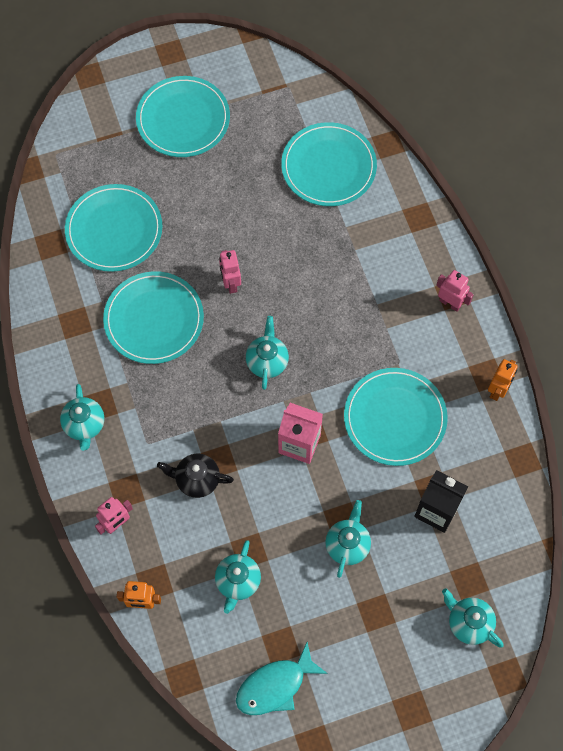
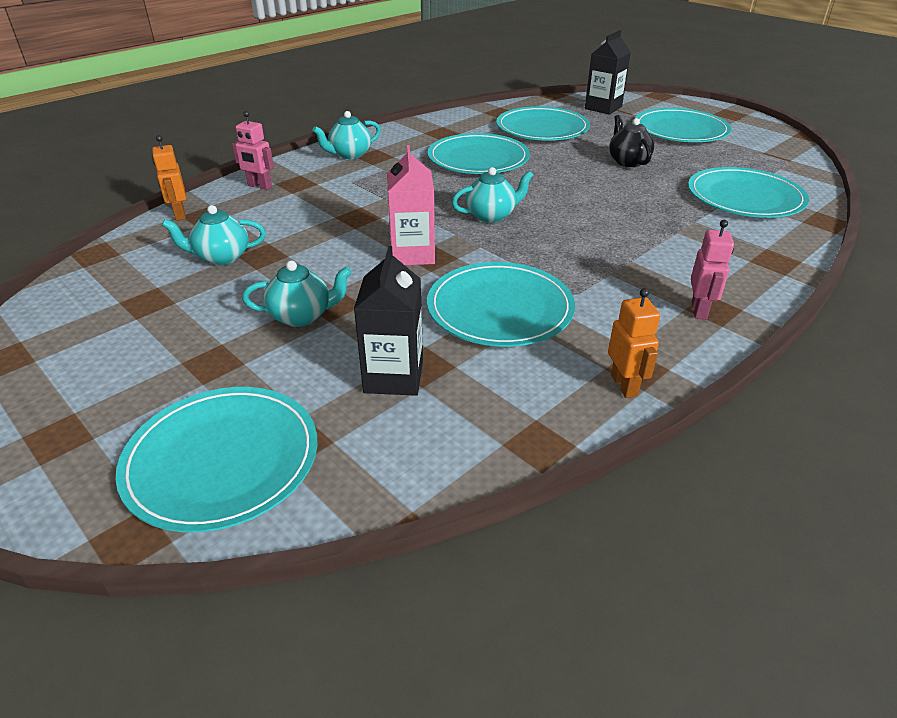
camera: 65 degrees right, 30 degrees down
black teapot [157,454,234,498] -> black teapot moved to [609,115,654,167]
pink robot [219,250,241,294] -> none
turquoise fish [236,642,328,715] -> none
turquoise teapot [442,589,504,648] -> turquoise plate [116,387,317,532]
orange robot [488,359,518,401] -> orange robot turned 105 degrees counterclockwise [608,288,660,398]
none -> black carton [585,30,631,115]

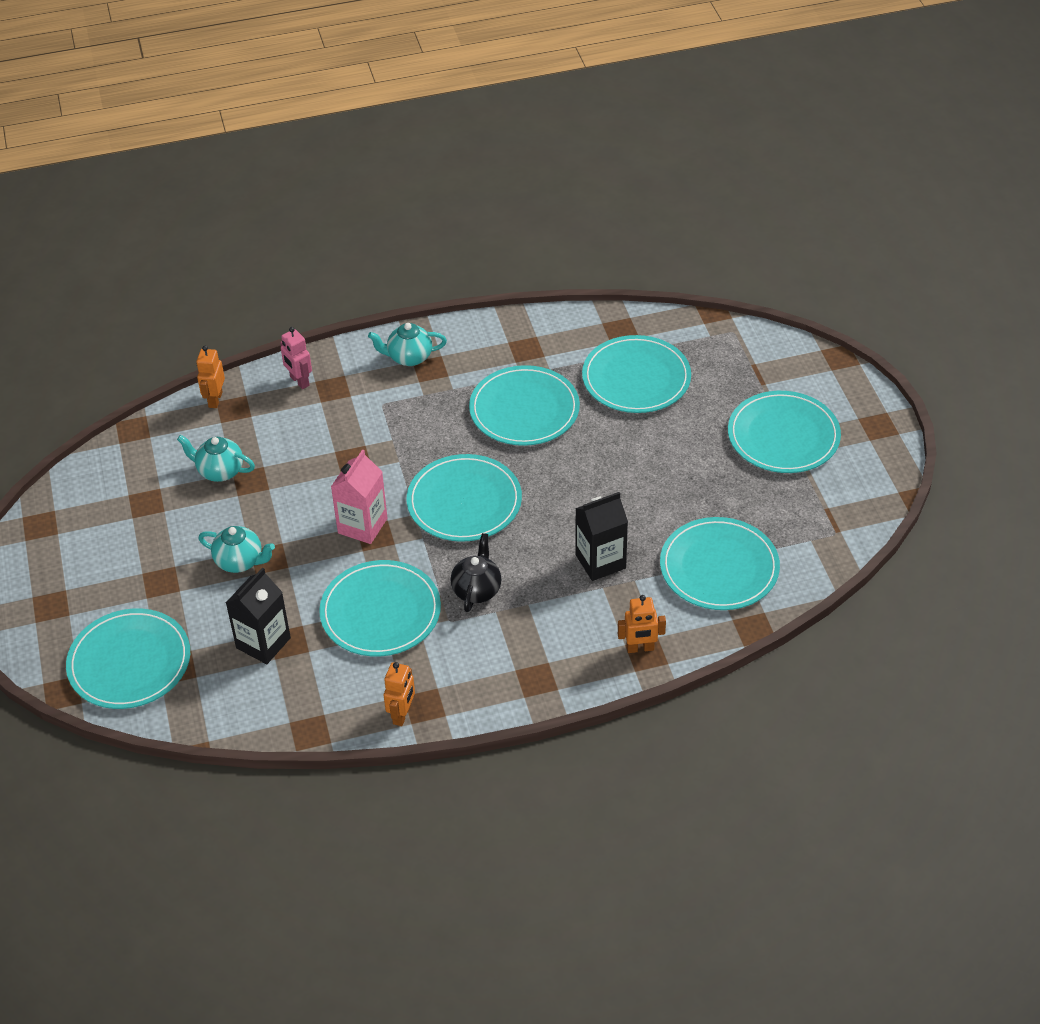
camera: 30 degrees right, 10 degrees up
turquoise teapot [452,167,533,223] -> turquoise plate [407,454,522,542]
black carton [585,30,631,115] -> black carton moved to [575,492,628,581]
black teapot [609,115,654,167] -> black teapot moved to [451,533,501,612]
pink robot [691,220,734,320] -> none
none -> orange robot [618,595,666,653]

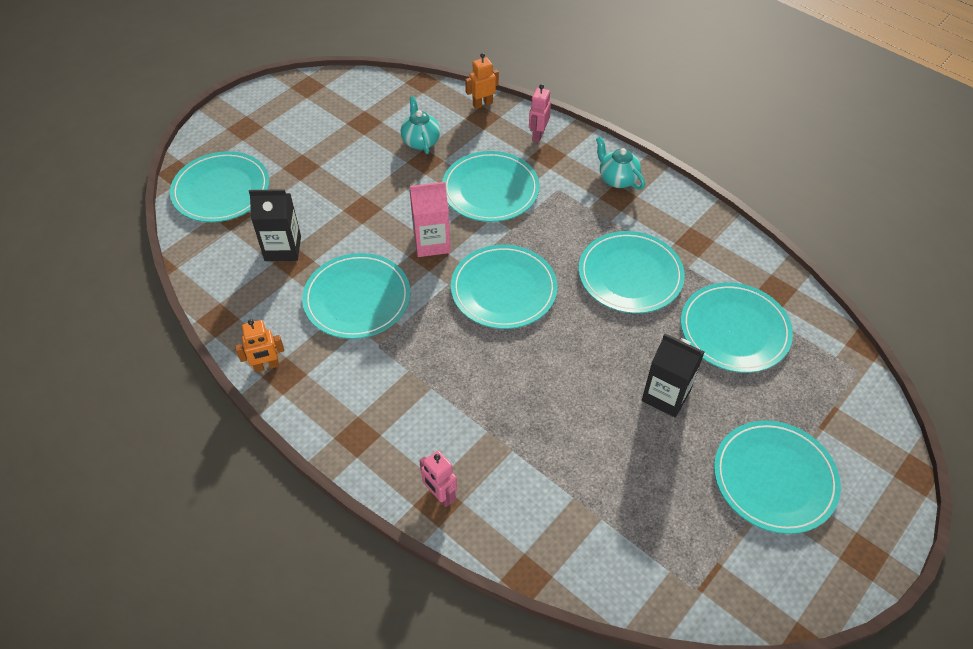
camera: 55 degrees right, 5 degrees up
turquoise teapot [198,526,275,573] -> none
black teapot [451,533,501,612] -> none
black carton [575,492,628,581] -> black carton moved to [642,333,704,417]
orange robot [618,595,666,653] -> pink robot [419,450,457,507]
turquoise plate [660,517,780,610] -> turquoise plate moved to [442,151,540,222]

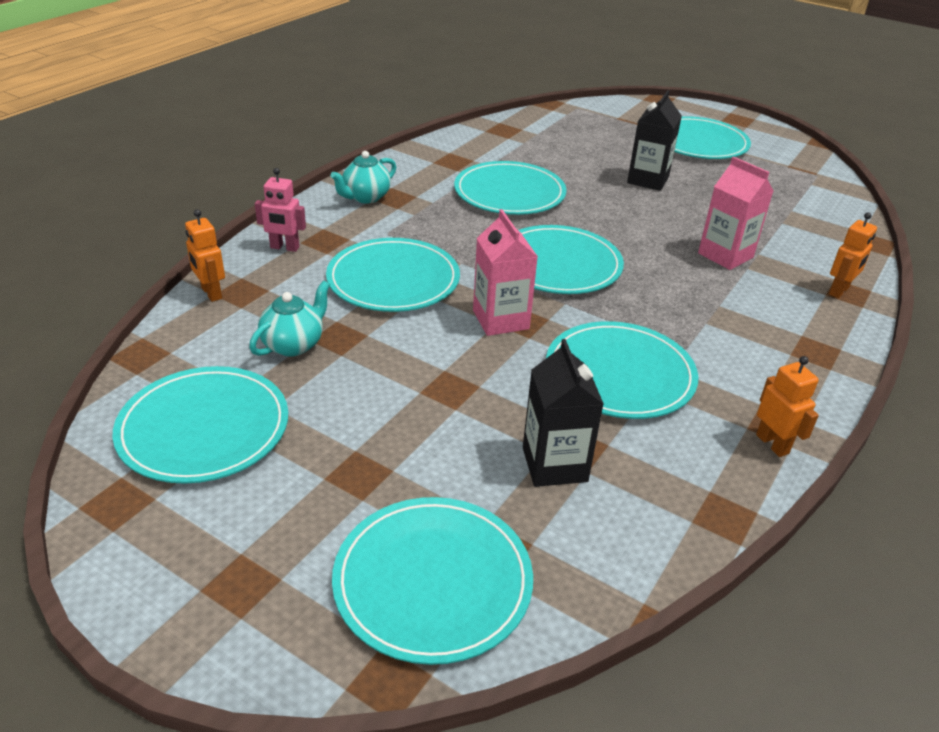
camera: 100 degrees left, 15 degrees down
turquoise teapot [401,96,440,154] -> turquoise teapot turned 150 degrees clockwise [249,280,330,357]
pink robot [419,450,457,507] -> orange robot [829,212,877,298]
turquoise plate [681,282,793,373] -> turquoise plate moved to [112,366,288,484]
none -> pink carton [698,157,774,270]

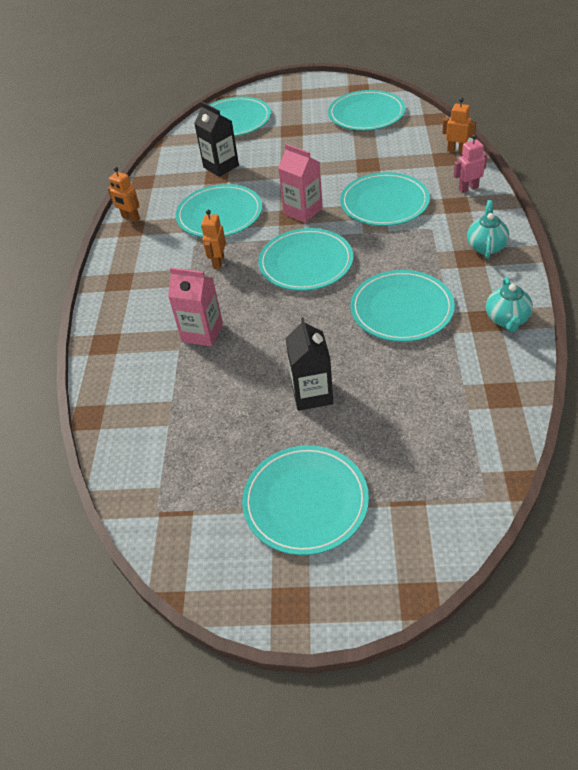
camera: 155 degrees right, 10 degrees up
turquoise teapot [249,280,330,357] -> turquoise teapot moved to [486,277,533,332]
orange robot [829,212,877,298] -> orange robot moved to [201,210,226,269]

